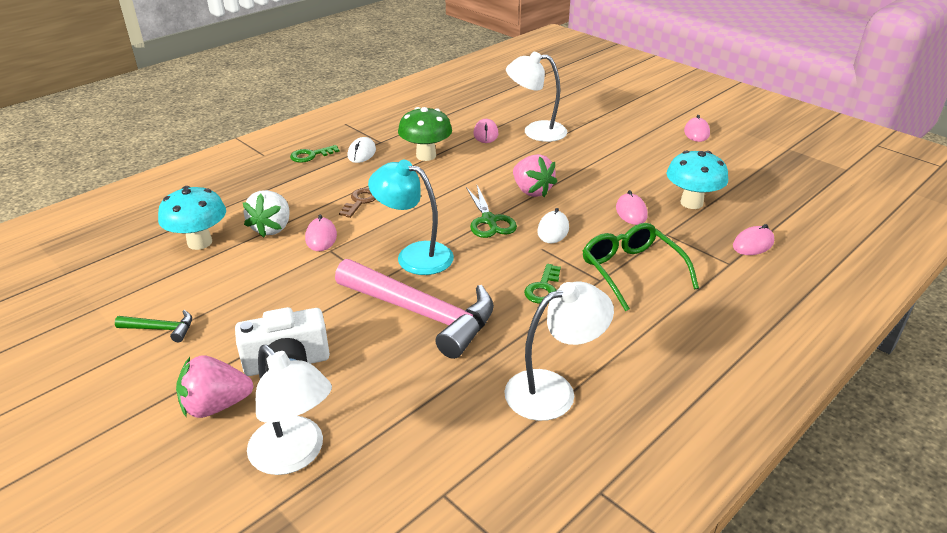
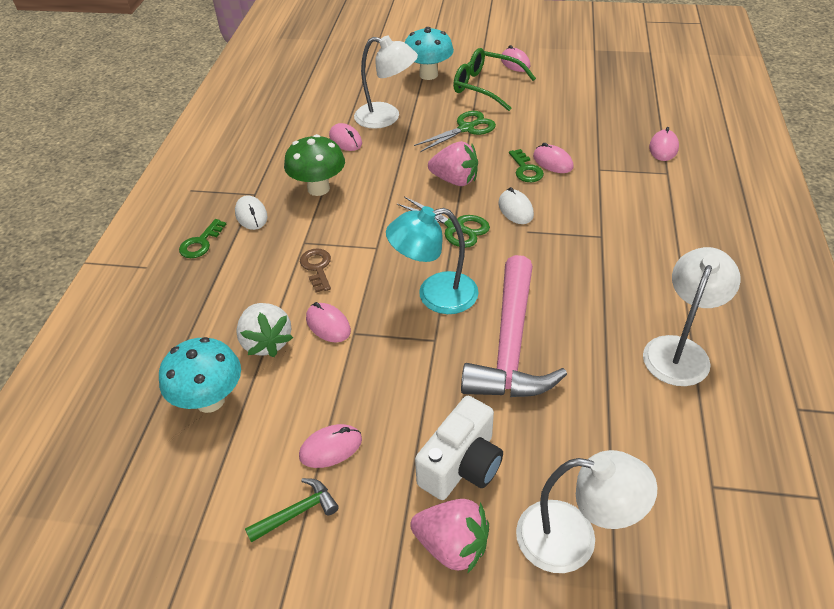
camera: 35 degrees left, 10 degrees up
pink strawberry [176,355,253,418] -> pink strawberry turned 105 degrees counterclockwise [410,499,489,574]
pink hammer [335,259,494,359] -> pink hammer turned 105 degrees clockwise [461,255,567,397]
white lamp [506,52,568,142] -> white lamp turned 135 degrees counterclockwise [354,35,418,129]
green key [524,264,561,304] -> green key moved to [509,149,544,182]
green glasses [583,223,699,312] -> green glasses moved to [453,48,536,111]
turquoise mushroom [666,150,728,209] -> turquoise mushroom moved to [405,27,454,80]
none -> pink mouse [299,424,362,468]
none -> green scissors [414,111,496,152]

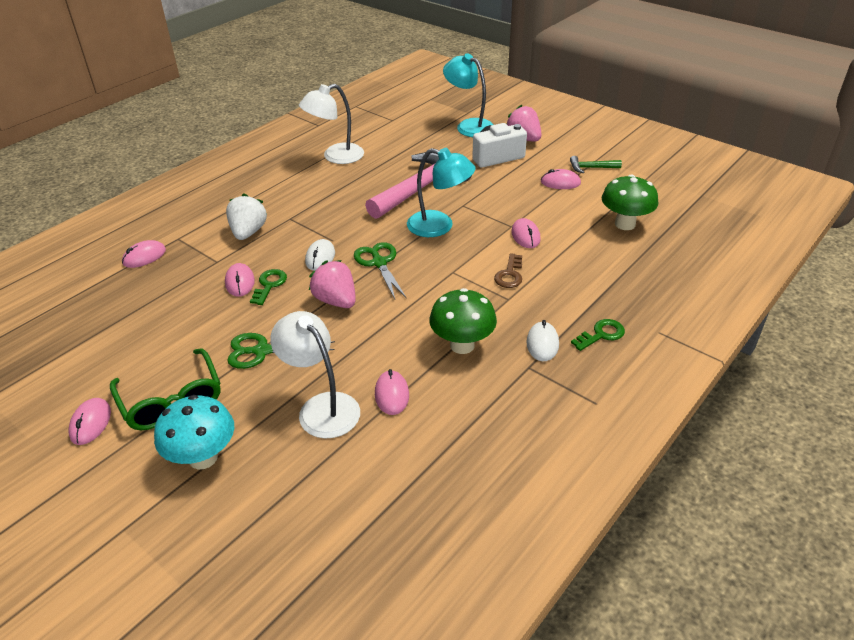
camera: 150 degrees left, 5 degrees down
turquoise mushroom [159,337,241,413] -> green mushroom [602,174,658,230]
white strawberry [236,303,293,357] -> white strawberry moved to [226,193,267,240]
white lamp [516,450,658,573] -> turquoise lamp [443,53,494,137]

